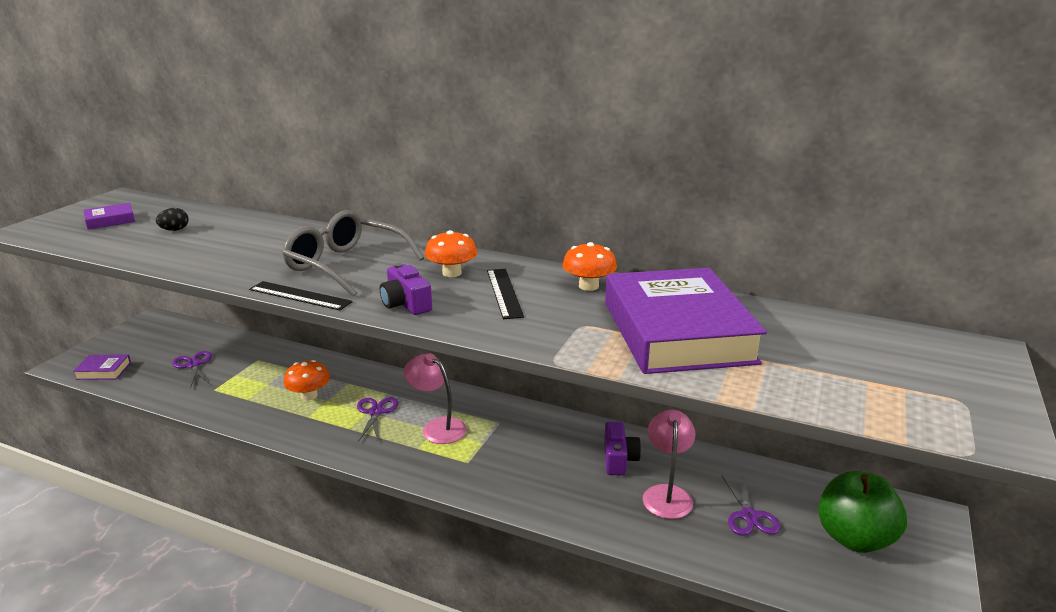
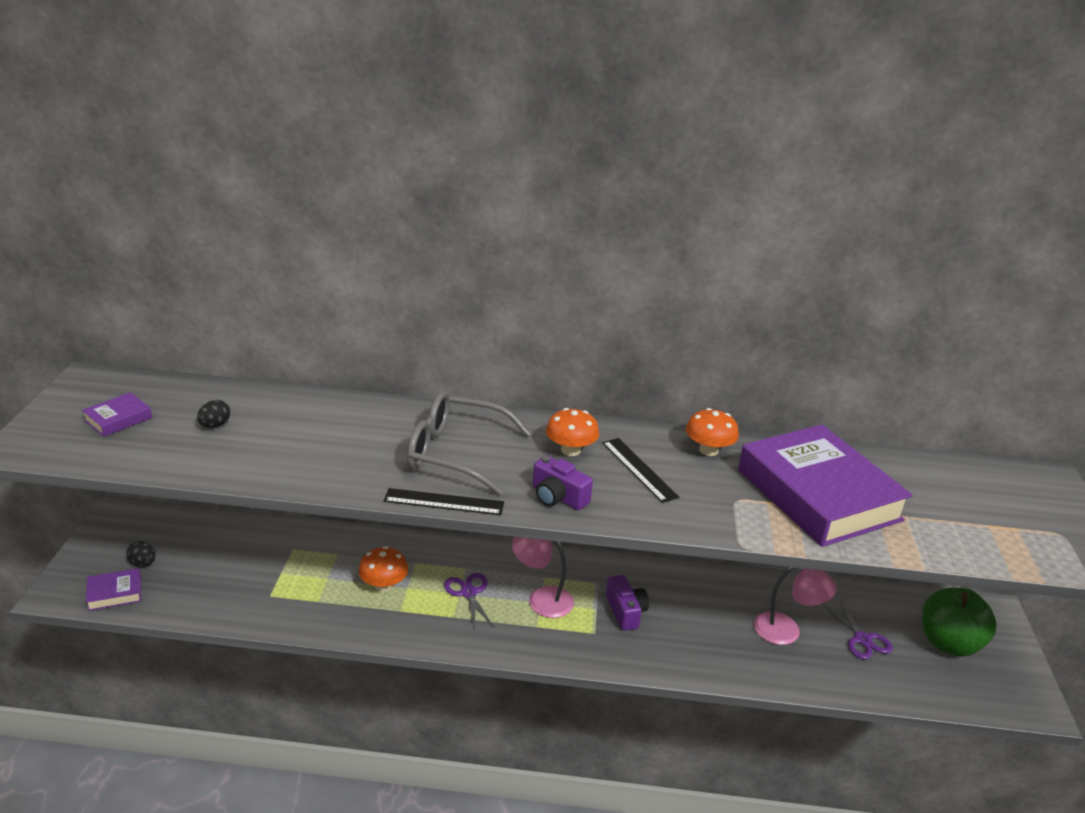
camera: 20 degrees left, 5 degrees up
purple scissors [172,351,212,388] -> none
purple camera [604,422,641,476] -> purple camera moved to [606,575,649,631]
pink lamp [643,410,695,519] -> pink lamp turned 120 degrees clockwise [754,567,837,645]
none -> black egg [126,541,155,567]

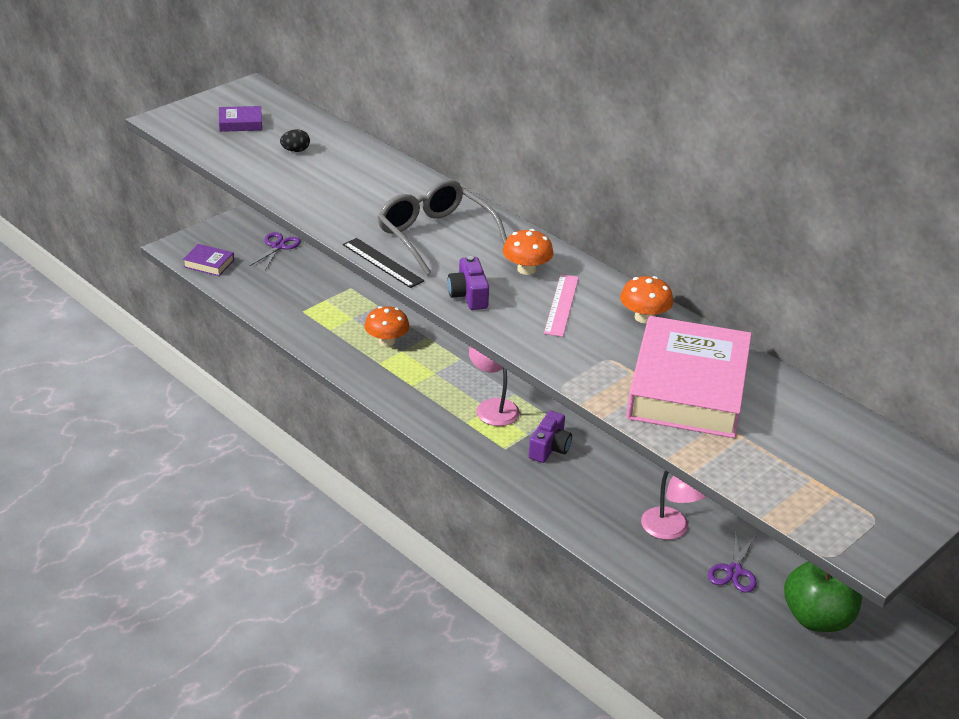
camera: 40 degrees right, 5 degrees up
black egg [126,541,155,567] -> none
purple scissors [444,573,494,628] -> purple scissors moved to [250,232,301,270]
black ruler [602,438,679,503] -> pink ruler [544,274,579,337]
purple book [738,425,913,547] -> pink book [626,316,752,438]

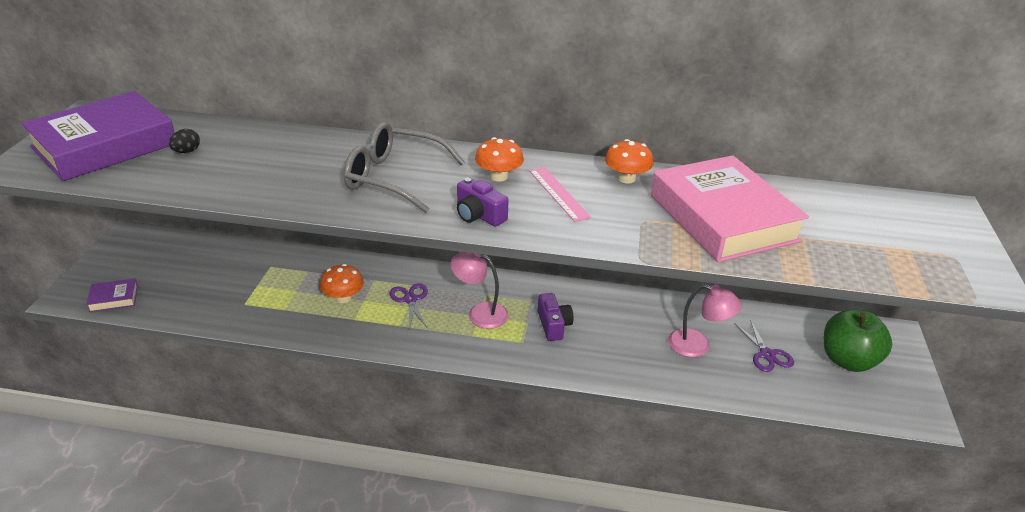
camera: 35 degrees left, 0 degrees up
purple book [219,106,262,132] -> purple book [21,91,175,181], size x2.49
purple scissors [250,232,301,270] -> purple scissors moved to [389,283,428,331]
black ruler [343,238,425,288] -> none

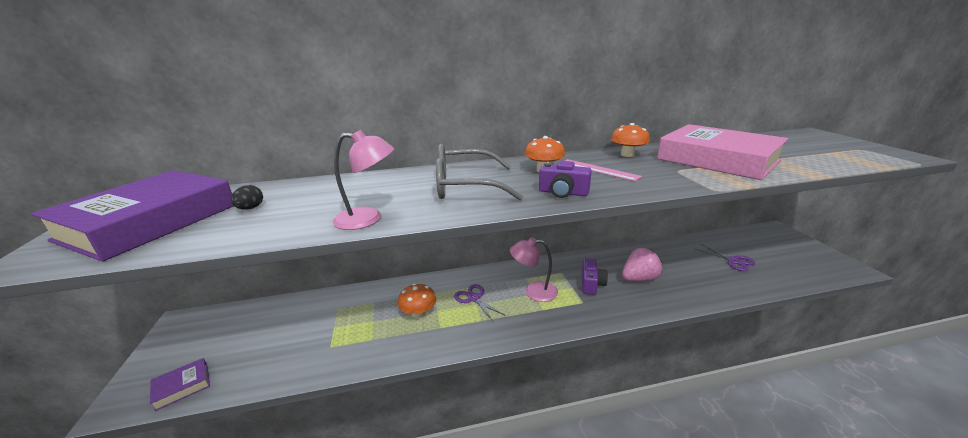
camera: 20 degrees left, 10 degrees down
purple camera [538,293,574,341] -> purple camera turned 45 degrees clockwise [582,258,608,295]
pink lamp [668,284,742,357] -> pink lamp moved to [333,130,394,230]
green apple [823,310,892,372] -> none
none -> pink strawberry [622,248,662,282]

